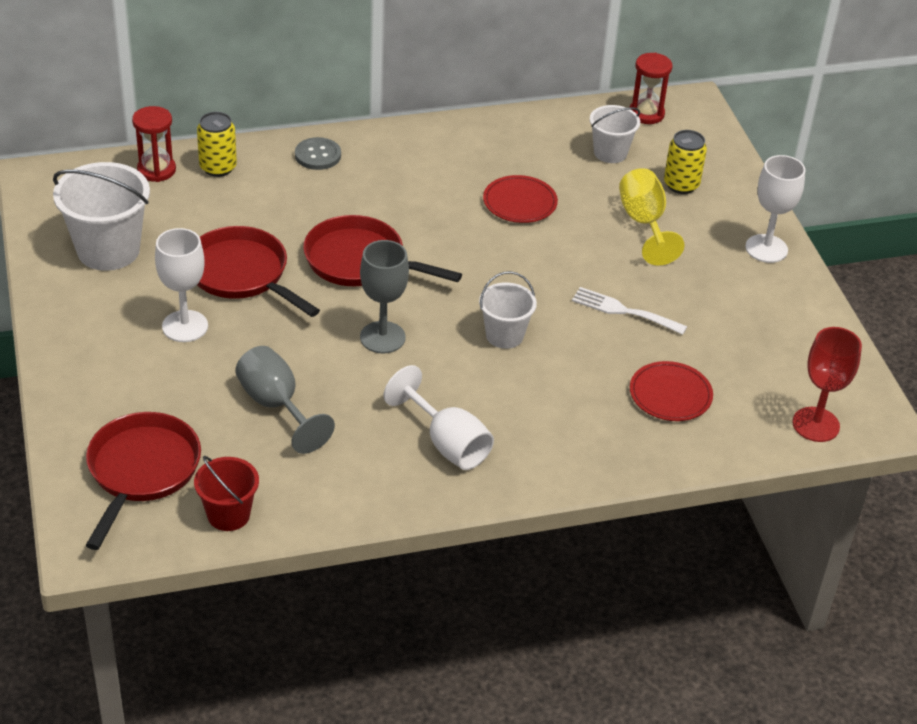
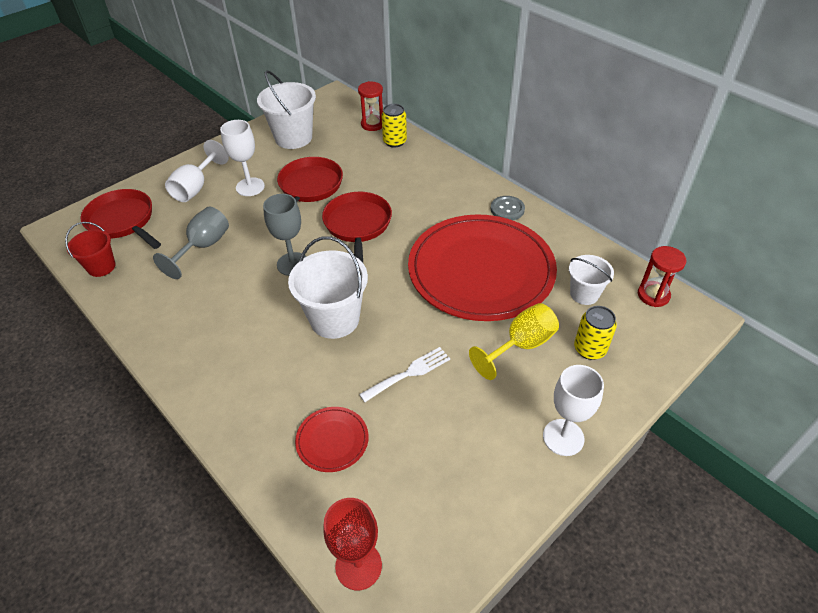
camera: 65 degrees right, 5 degrees up
red pan [86,412,201,550] -> red pan turned 120 degrees counterclockwise [81,189,161,249]
grey button [295,137,341,170] -> grey button moved to [491,196,525,220]
white goblet [384,365,494,470] -> white goblet moved to [165,140,229,202]
white bucket [479,271,537,349] -> white bucket [288,236,368,339], size x1.69
red plate [483,175,558,223] -> red plate [408,214,557,321], size x2.49
white fork [572,287,687,335] -> white fork turned 60 degrees clockwise [359,347,450,402]

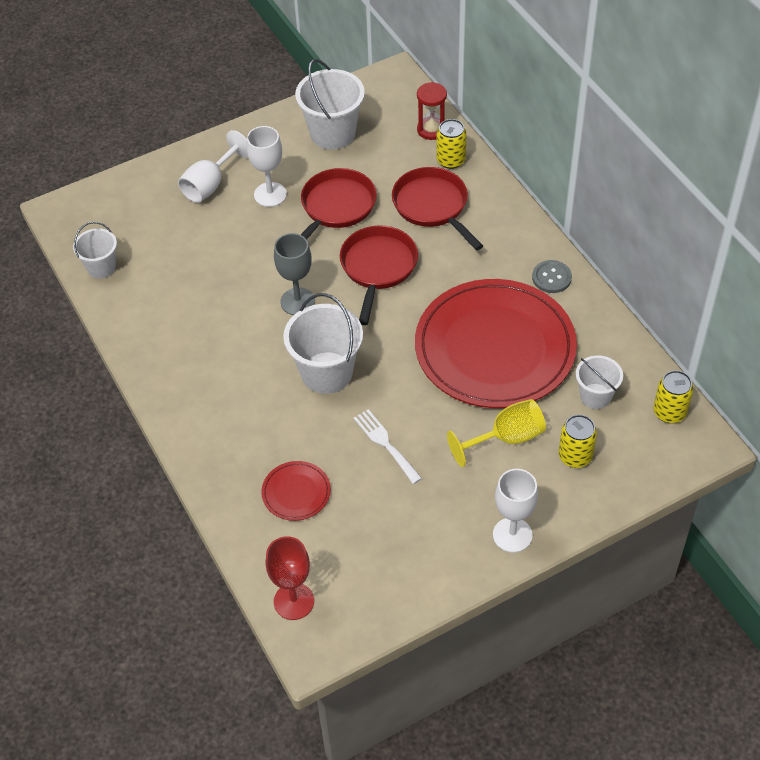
camera: 15 degrees right, 5 degrees up
red bucket [65,222,116,277] -> white bucket [73,222,117,278]
red pan [81,189,161,249] -> red pan moved to [392,167,483,250]
grey goblet [153,207,229,279] -> none
white fork [359,347,450,402] -> white fork turned 105 degrees counterclockwise [353,409,422,484]
red hourglass [638,246,686,307] -> yellow can [653,370,693,423]

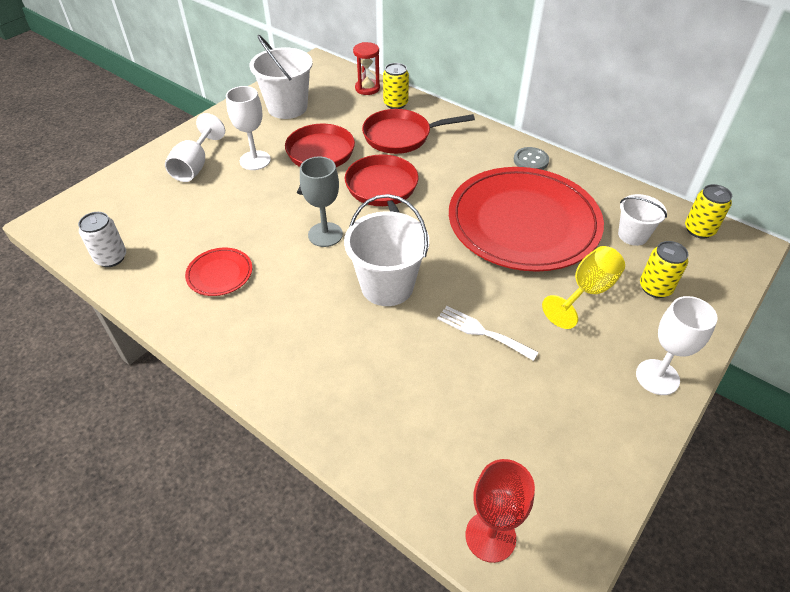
camera: 25 degrees left, 5 degrees down
white bucket [73,222,117,278] -> white can [78,212,126,267]
red plate [261,461,331,521] -> red plate moved to [185,248,252,296]
red pan [392,167,483,250] -> red pan turned 45 degrees counterclockwise [362,109,475,154]

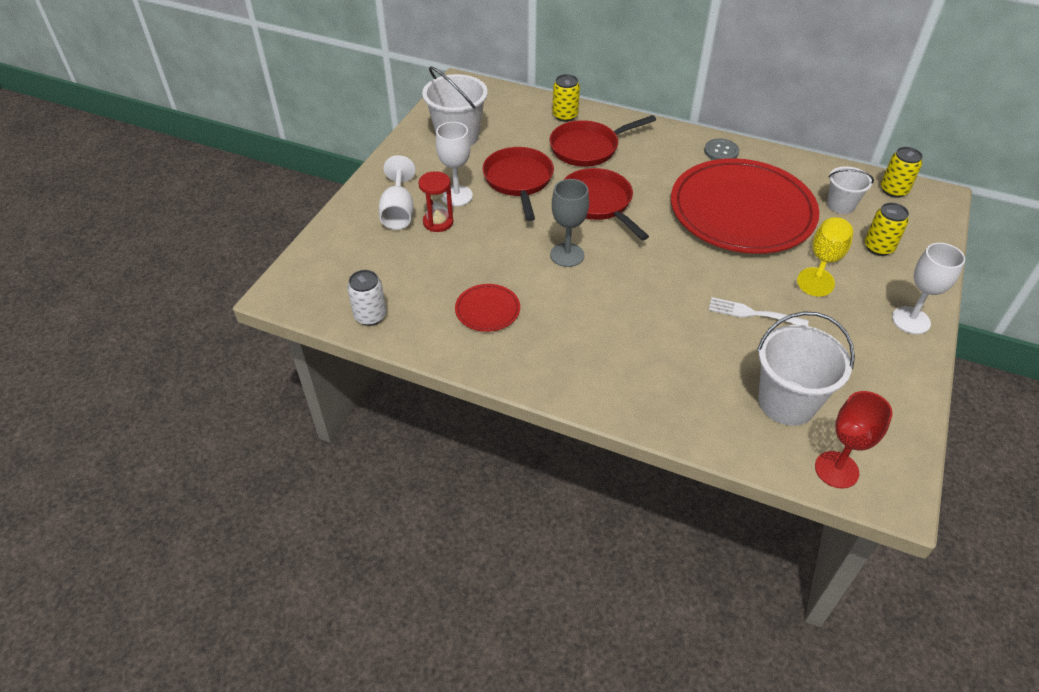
camera: 15 degrees left, 0 degrees up
white bucket [344,194,429,306] -> white bucket moved to [757,311,855,426]
red hourglass [353,42,380,95] -> red hourglass moved to [418,171,453,232]

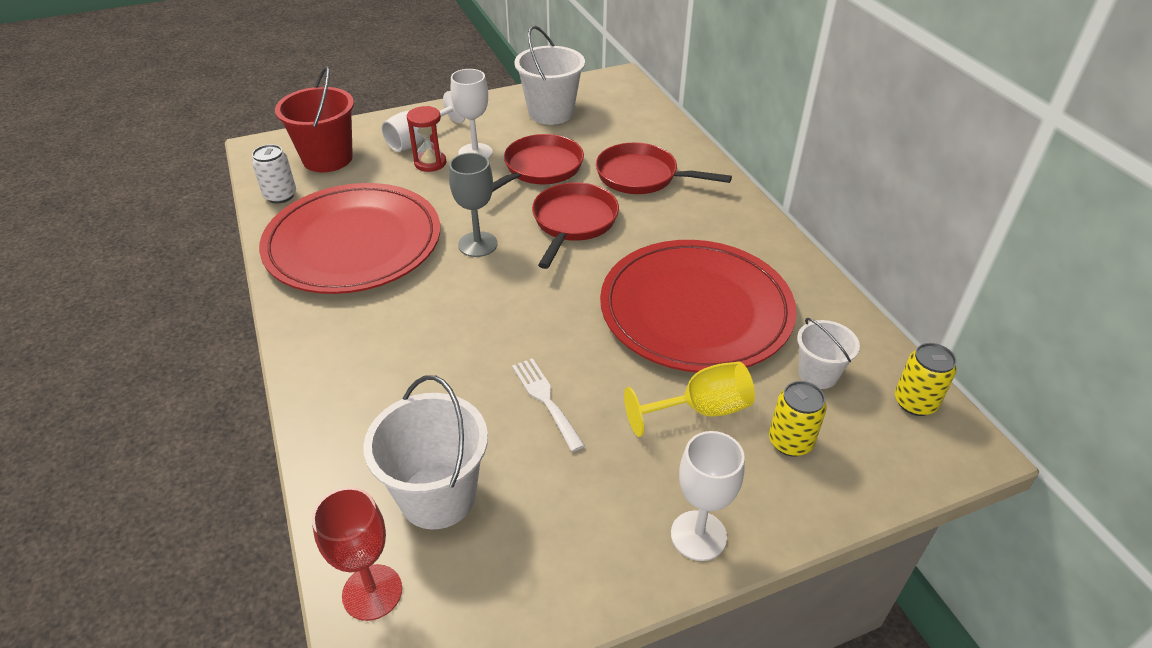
camera: 45 degrees right, 5 degrees down
red plate [455,284,520,332] -> red plate [259,183,440,294], size x2.49
yellow can [552,74,580,122] -> none
grey button [704,138,739,160] -> none
none -> red bucket [275,66,354,172]

